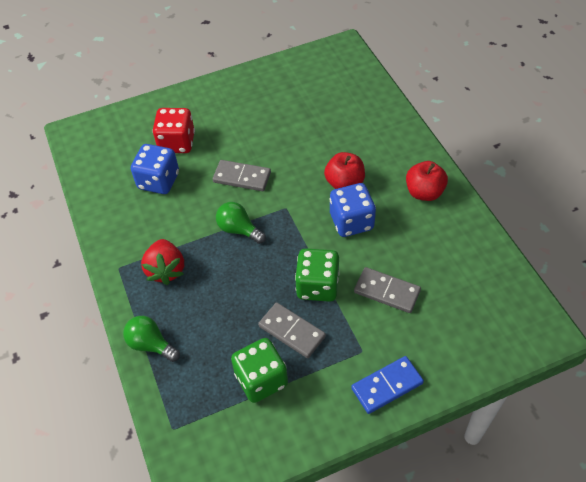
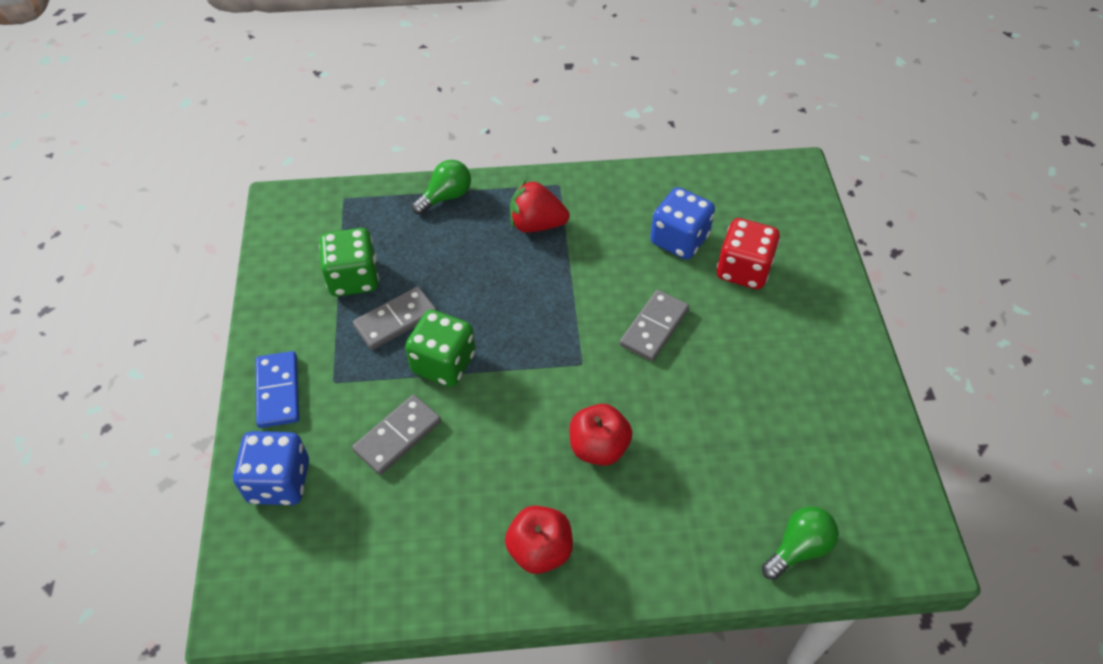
camera: 105 degrees right, 0 degrees up
green light bulb [216,202,266,244] -> green light bulb moved to [762,506,839,580]
blue dice [330,183,376,237] -> blue dice moved to [233,431,309,505]

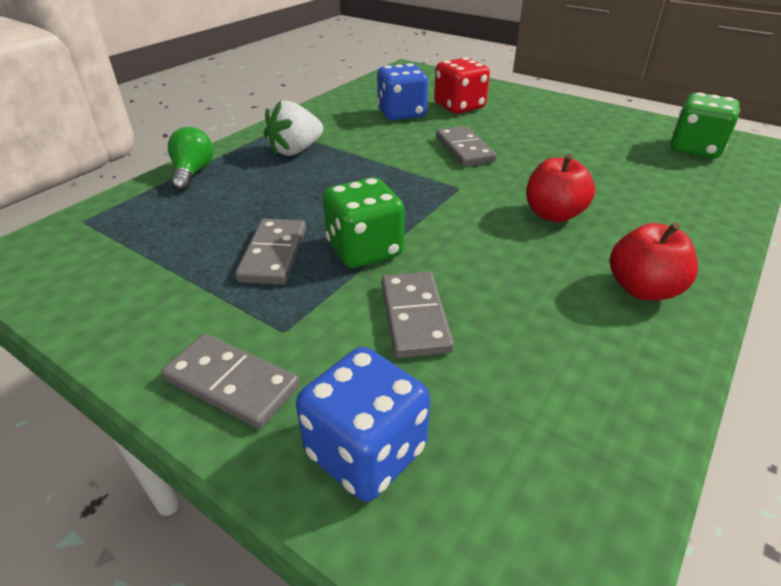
camera: 50 degrees left, 15 degrees down
blue domino [255,351,299,428] -> grey domino [161,334,300,429]
green dice [319,228,379,297] -> green dice moved to [670,93,740,158]
red strawberry [510,180,569,232] -> white strawberry [264,101,323,156]
green light bulb [762,506,839,580] -> none

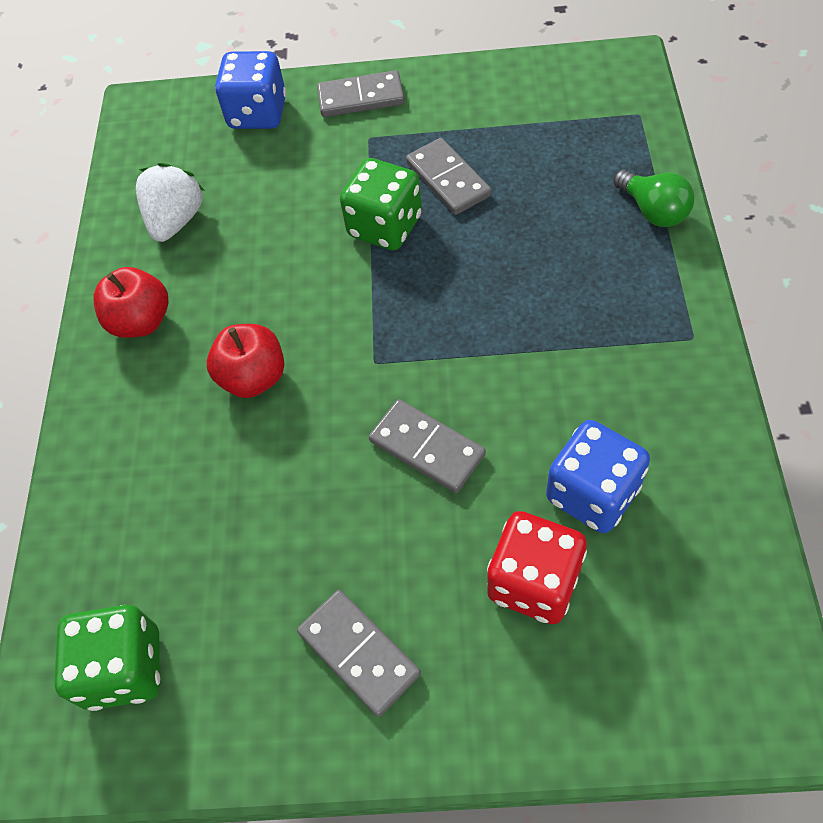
camera: 150 degrees right, 20 degrees up
white strawberry [264,101,323,156] -> white strawberry moved to [136,162,205,242]
grey domino [381,272,454,358] -> grey domino moved to [297,590,421,717]

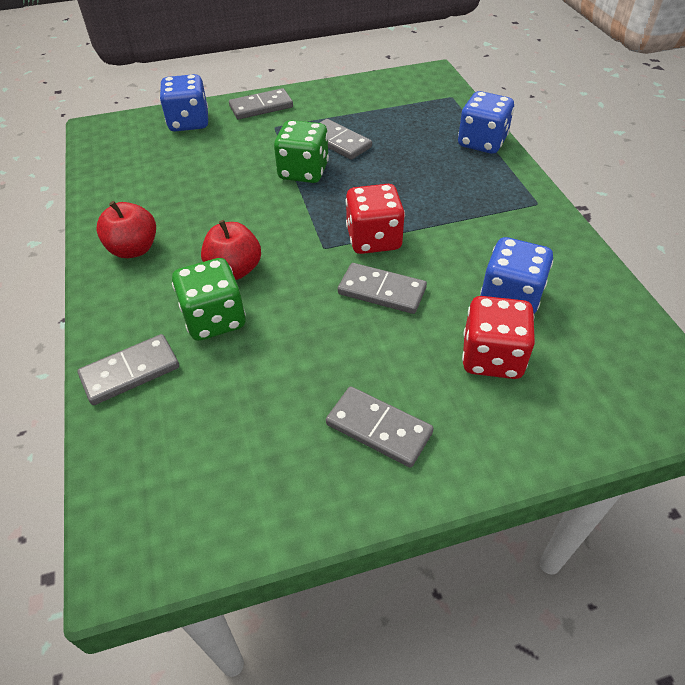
camera: 20 degrees left, 10 degrees down
green dice [54,605,160,711] -> green dice moved to [172,258,246,341]
white strawberry [136,162,205,242] -> none
green light bulb [613,170,694,227] -> blue dice [458,91,514,154]
none -> grey domino [77,334,179,405]
none -> red dice [345,184,405,254]

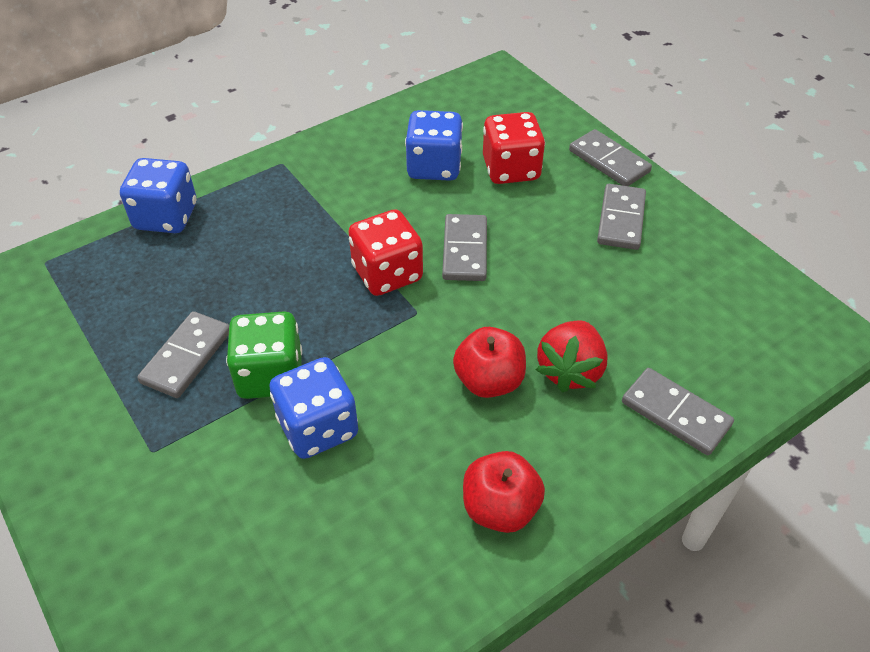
camera: 110 degrees left, 0 degrees up
blue dice [160,74,208,131] -> blue dice moved to [269,357,358,459]
green dice [172,258,246,341] -> red strawberry [536,320,608,393]
grey domino [229,88,293,119] -> grey domino moved to [569,129,652,186]

